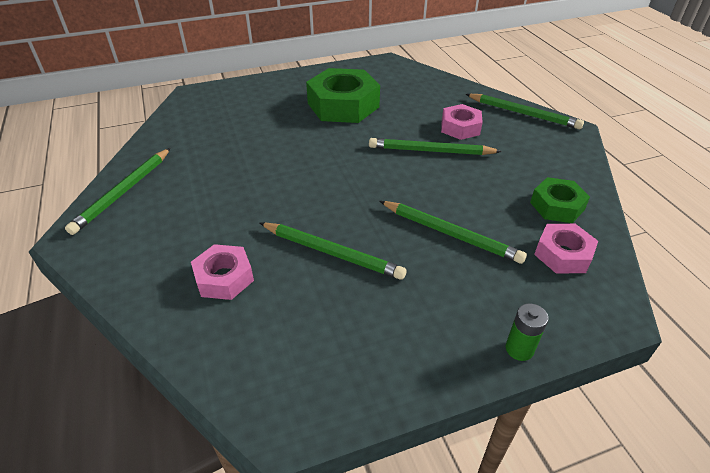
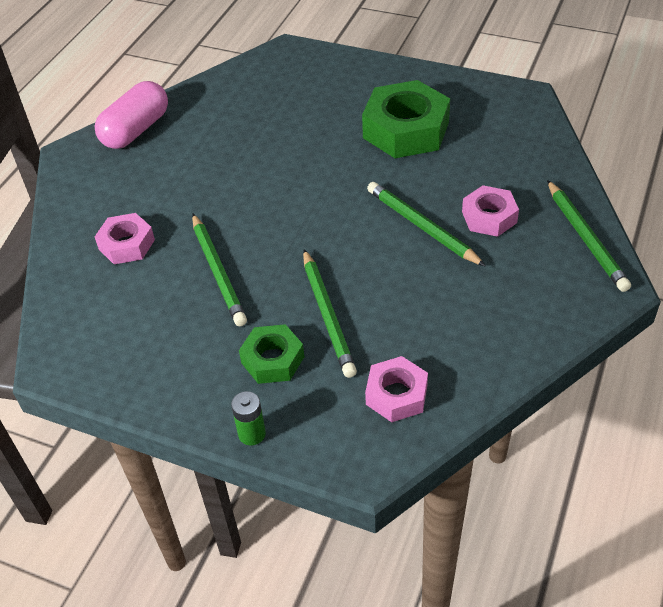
camera: 45 degrees right, 5 degrees up
green pencil [65,148,171,235] -> pink capsule [95,81,168,149]
green nut [530,177,590,223] -> green nut moved to [239,324,304,384]

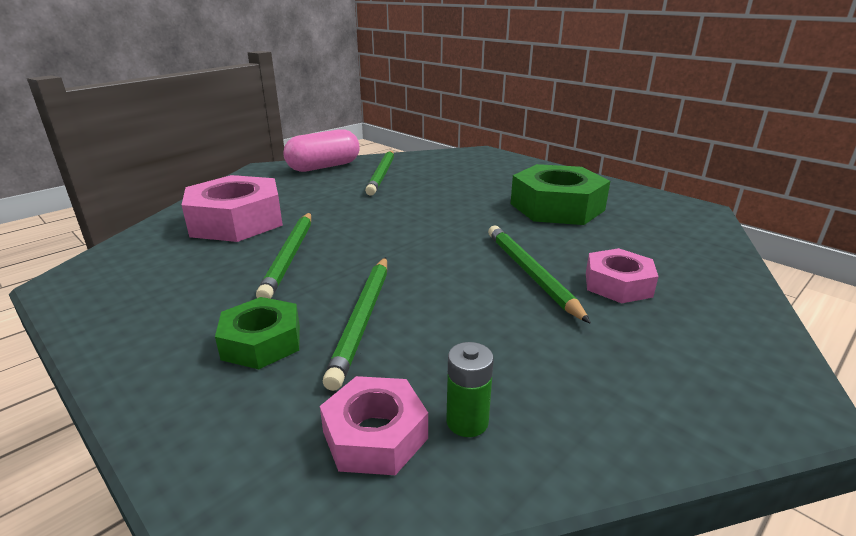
camera: 20 degrees right, 20 degrees down
pink nut [95,213,155,264] -> pink nut [182,175,283,242], size x1.76
green battery [231,391,266,446] -> green battery moved to [446,342,494,437]
green pencil [547,180,631,292] -> green pencil moved to [365,151,394,196]

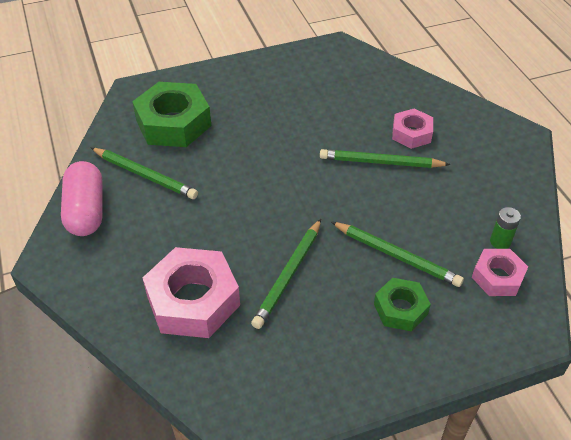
camera: 65 degrees left, 20 degrees up
green pencil [256,213,311,299] -> green pencil turned 90 degrees clockwise [251,219,321,329]
green nut [511,164,610,225] -> green nut moved to [132,82,211,147]

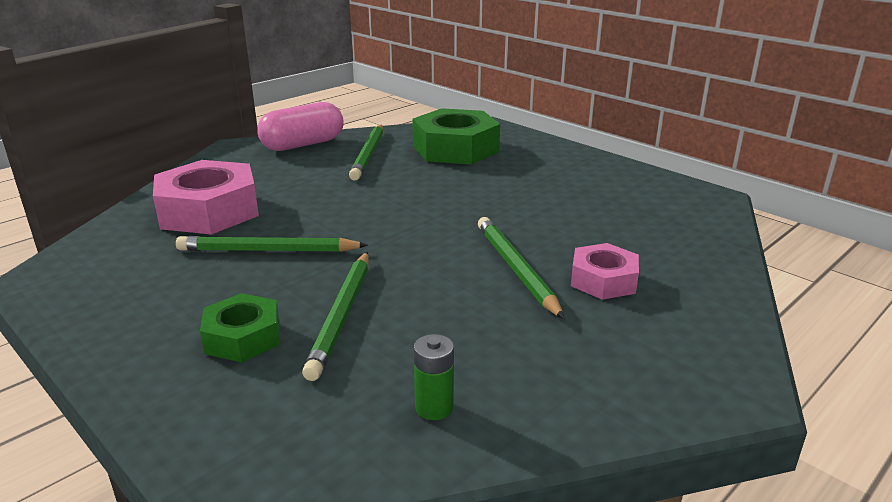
camera: 65 degrees right, 20 degrees down
pink nut [472,249,528,296] -> none

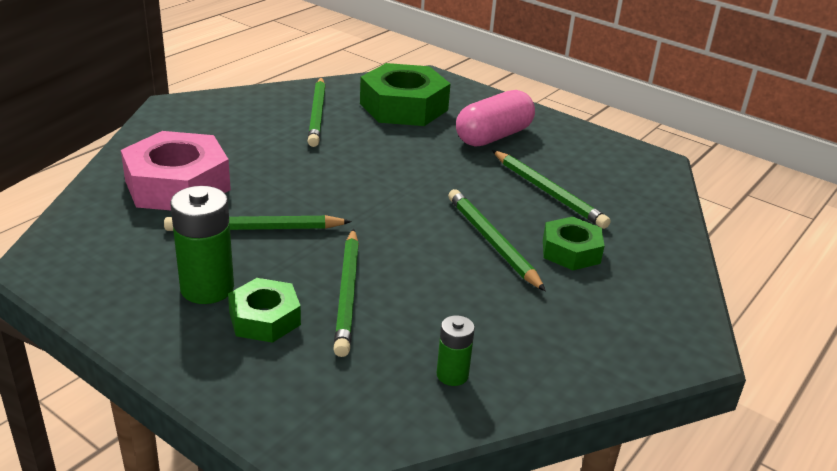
camera: 10 degrees left, 5 degrees up
pink capsule [257,102,343,151] -> pink capsule moved to [456,90,535,147]
pink nut [571,243,639,300] -> green nut [543,216,604,270]
none -> green battery [170,186,234,304]
none -> green pencil [492,150,611,229]

